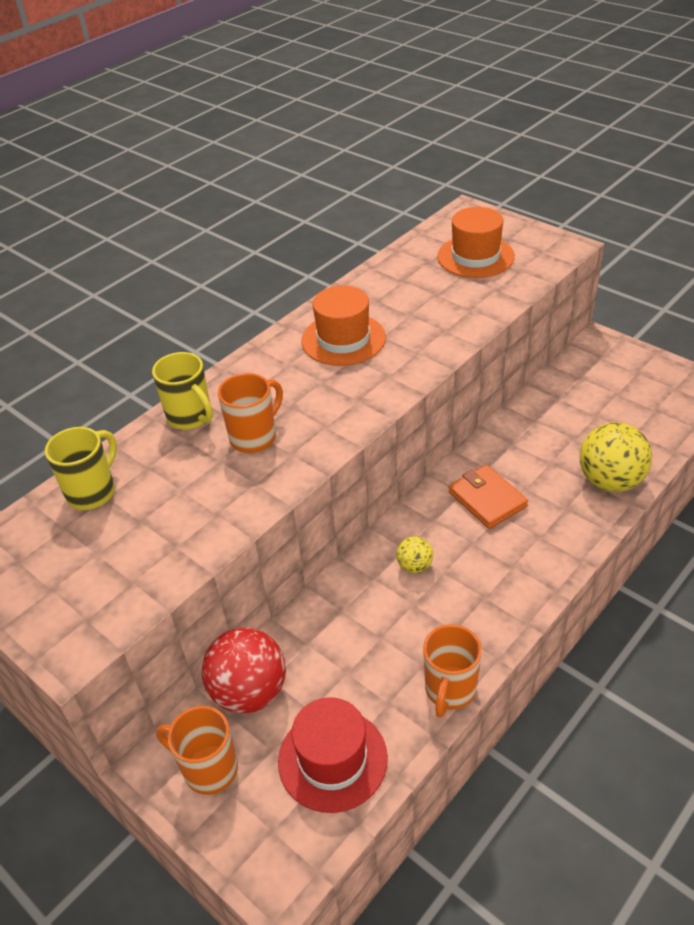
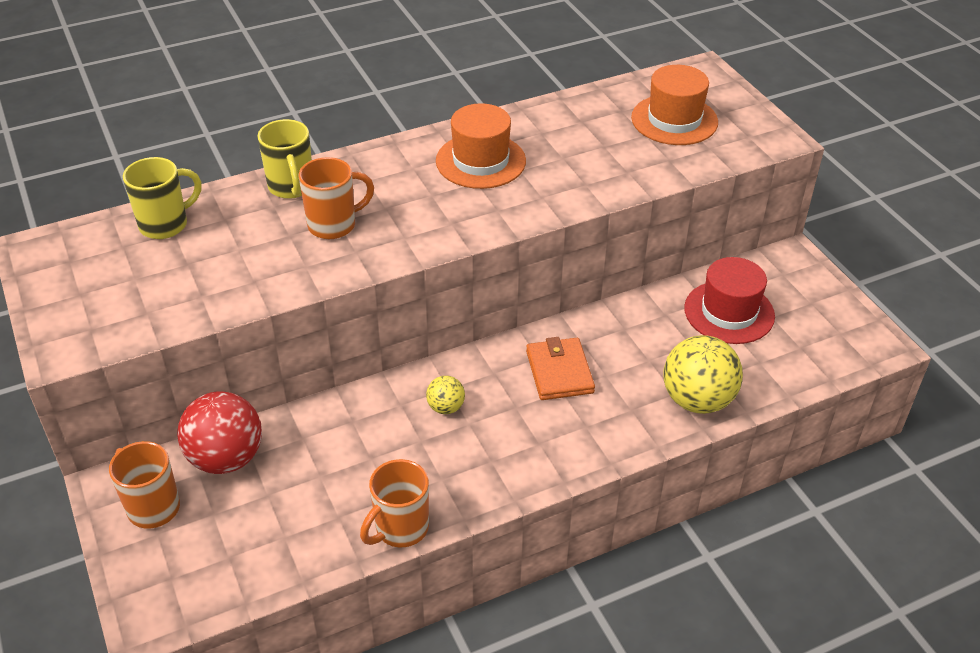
camera: 20 degrees right, 0 degrees up
red hat [278,697,388,813] -> red hat moved to [684,257,775,344]

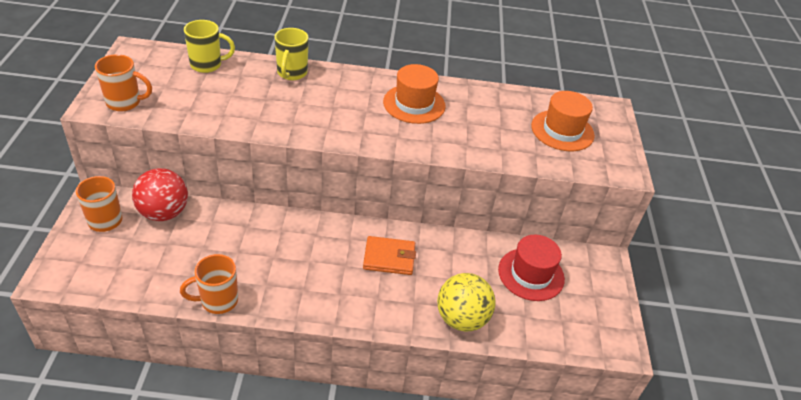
camera: 25 degrees right, 0 degrees up
orange mug [299,157,374,239] -> orange mug moved to [95,54,152,112]
yellow ball [426,376,465,414] -> none
orange wallet [526,337,595,400] -> orange wallet turned 75 degrees clockwise [363,236,416,275]

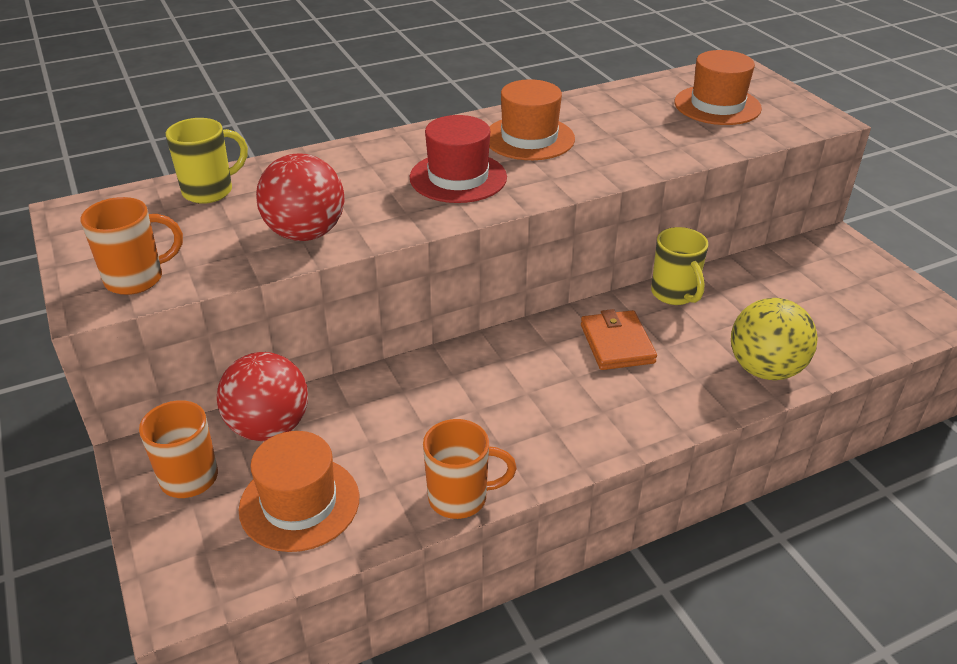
camera: 25 degrees left, 5 degrees down
orange mug [180,254,238,314] -> orange mug turned 135 degrees counterclockwise [423,419,517,519]
yellow mug [275,28,309,80] -> yellow mug moved to [651,227,708,305]
orange wallet [363,236,416,275] -> orange wallet turned 75 degrees counterclockwise [581,309,657,370]
red hat [498,235,565,301] -> red hat moved to [410,115,507,203]
none -> orange hat [239,431,359,552]
none -> red ball [256,153,345,241]

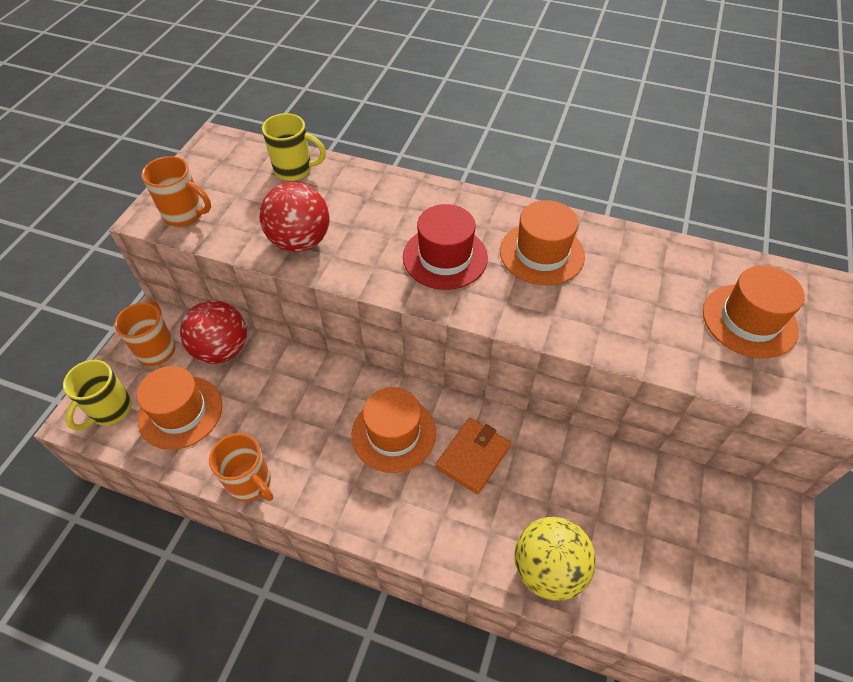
camera: 45 degrees right, 15 degrees up
yellow mug [651,227,708,305] -> yellow mug moved to [63,360,132,431]
none -> orange hat [351,387,436,473]

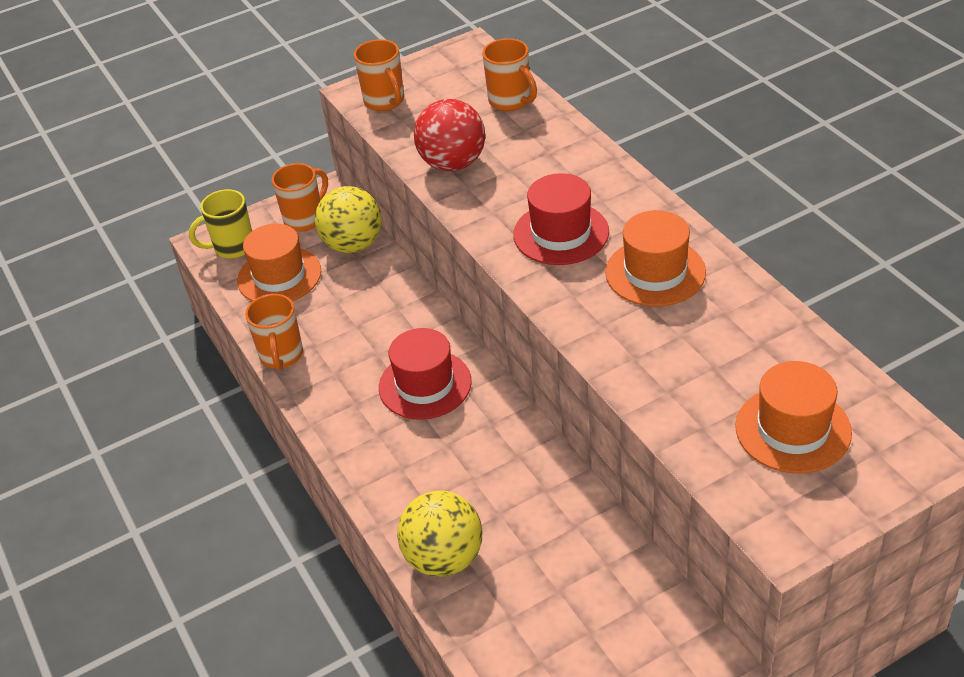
camera: 45 degrees right, 10 degrees down
red ball [180,300,247,364] -> yellow ball [315,186,382,253]
yellow mug [262,113,326,181] -> orange mug [482,38,537,111]
orange hat [351,387,436,473] -> red hat [379,328,472,420]
orange wallet [436,418,511,494] -> none

